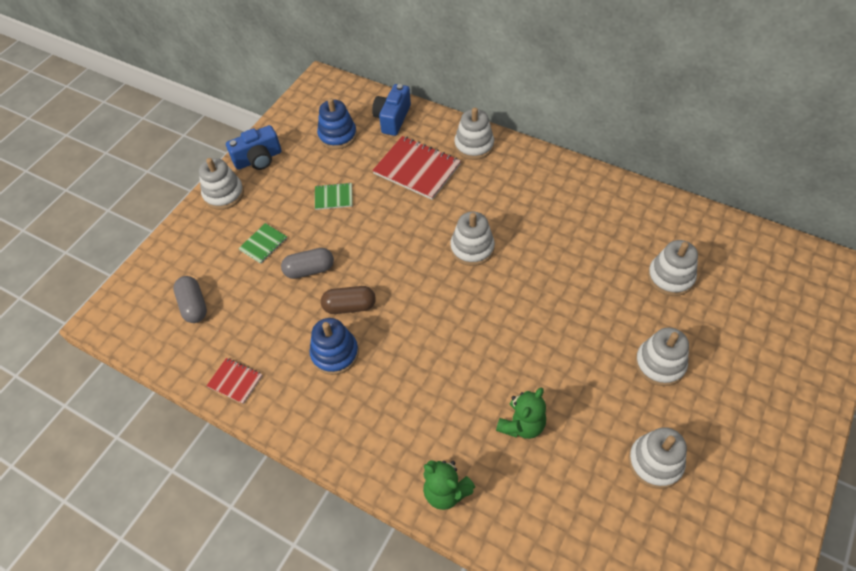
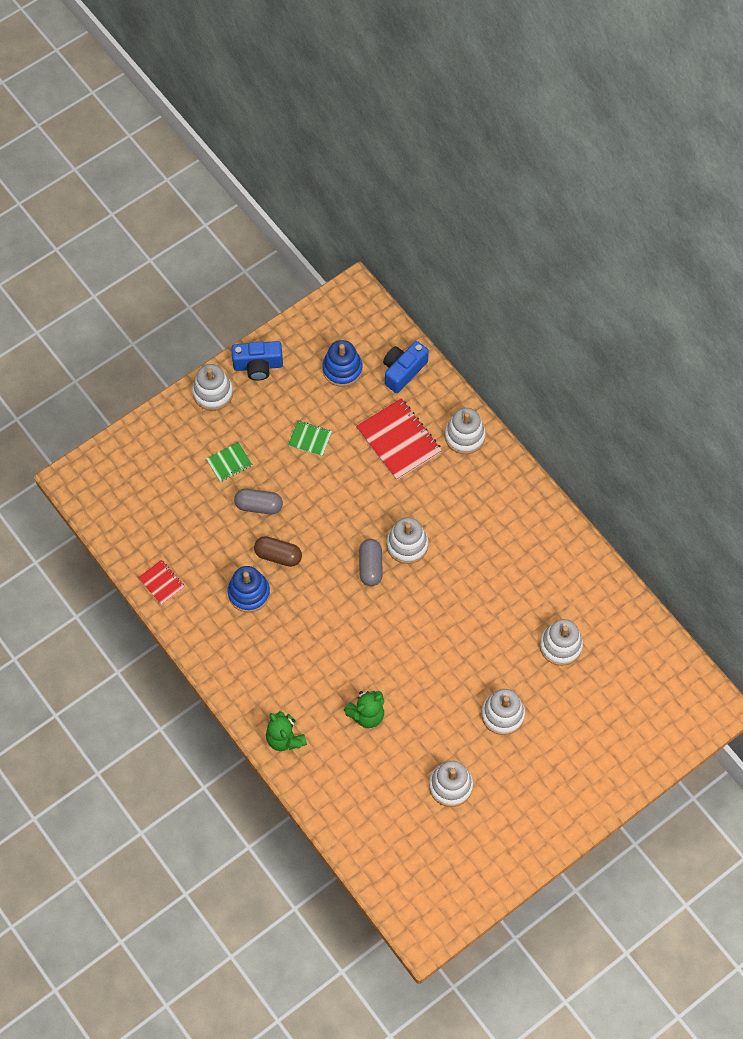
camera: 20 degrees right, 10 degrees up
grey capsule [173,276,207,323] -> grey capsule moved to [359,539,383,586]

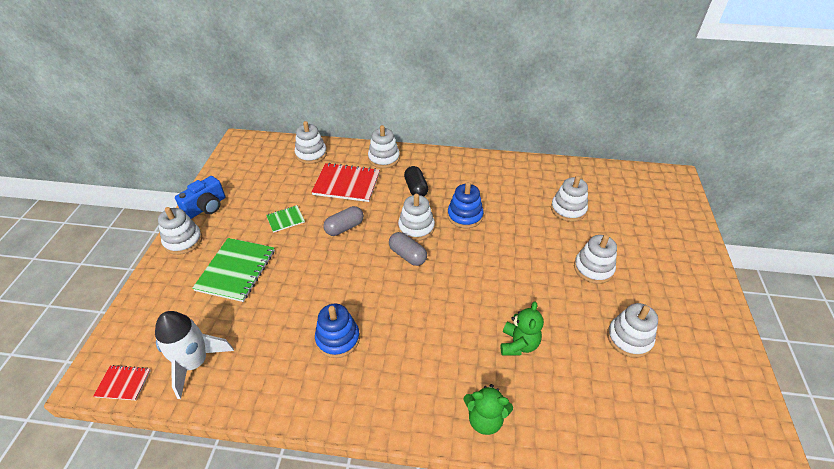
camera: 45 degrees left, 20 degrees down
red notebook [138,560,185,605] -> red notebook moved to [93,365,151,400]
green notebook [206,442,252,482] -> green notebook [192,238,275,302], size x1.92
grey capsule [234,489,283,514] -> grey capsule moved to [323,206,364,236]
brown capsule [254,536,302,567] -> none
blue stacking toy [322,340,362,387] -> blue stacking toy moved to [448,182,483,228]
blue camera [383,341,429,393] -> white stacking toy [295,121,327,164]
none -> white rocket [155,311,234,399]
none -> black capsule [404,166,428,196]

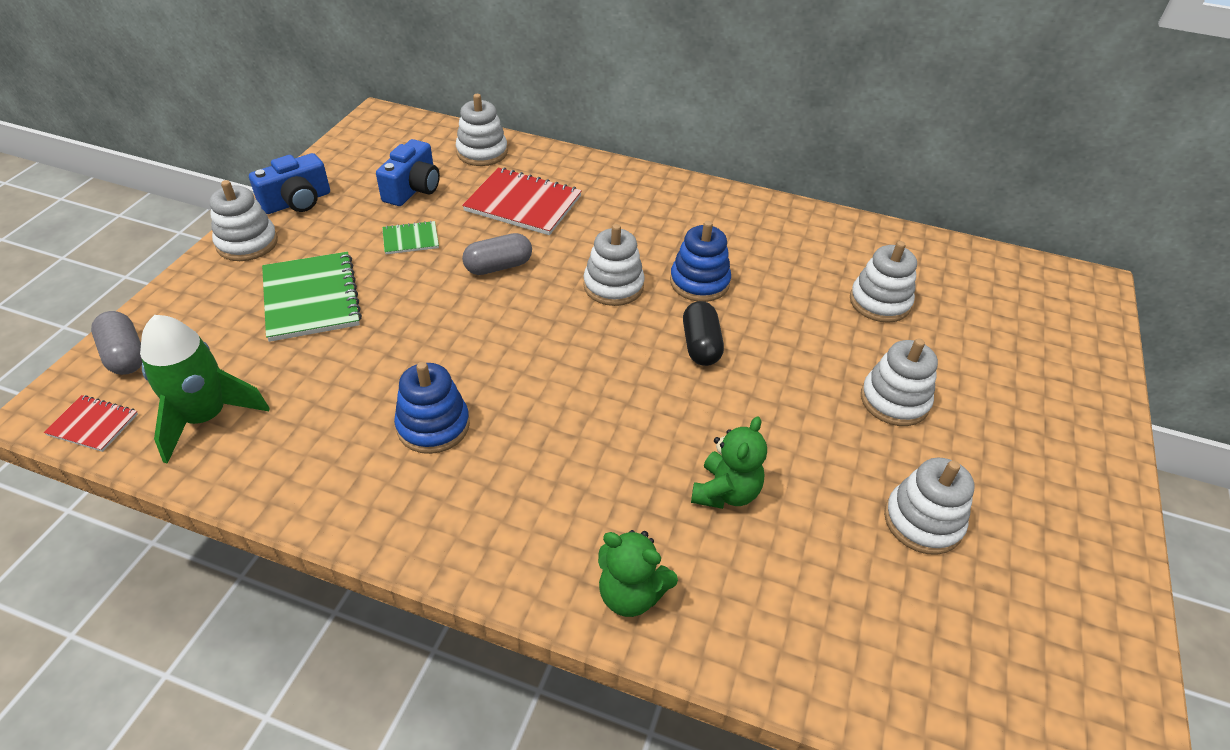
camera: 10 degrees right, 0 degrees up
white rocket [155,311,234,399] -> green rocket [140,315,270,464]
green notebook [192,238,275,302] -> green notebook turned 45 degrees counterclockwise [262,252,362,342]
white stacking toy [368,125,400,168] -> none
grey capsule [389,232,427,266] -> grey capsule moved to [91,311,142,375]
black capsule [404,166,428,196] -> black capsule moved to [683,301,724,366]
none -> blue camera [376,139,440,206]

